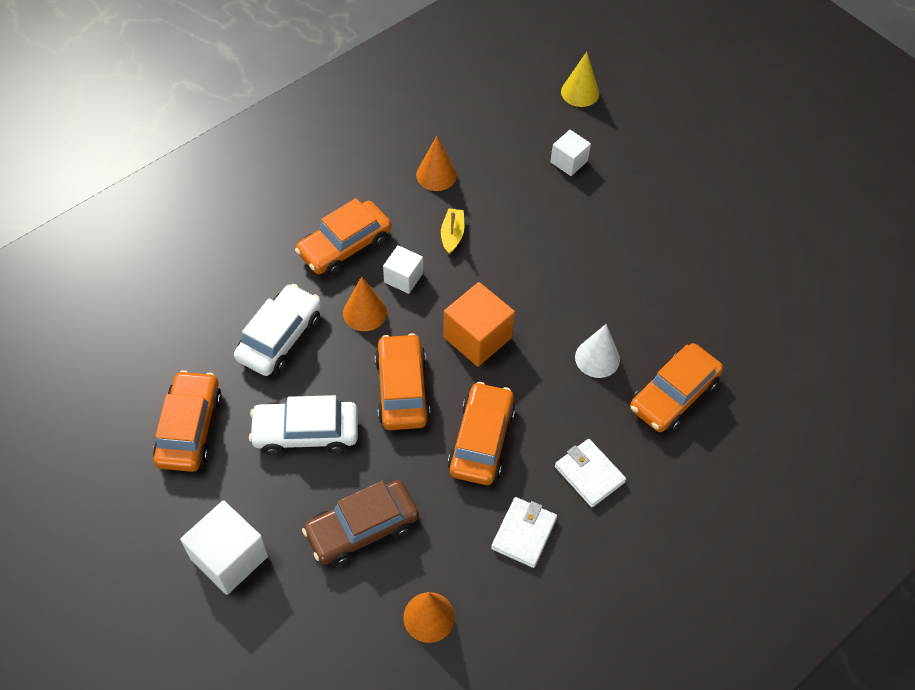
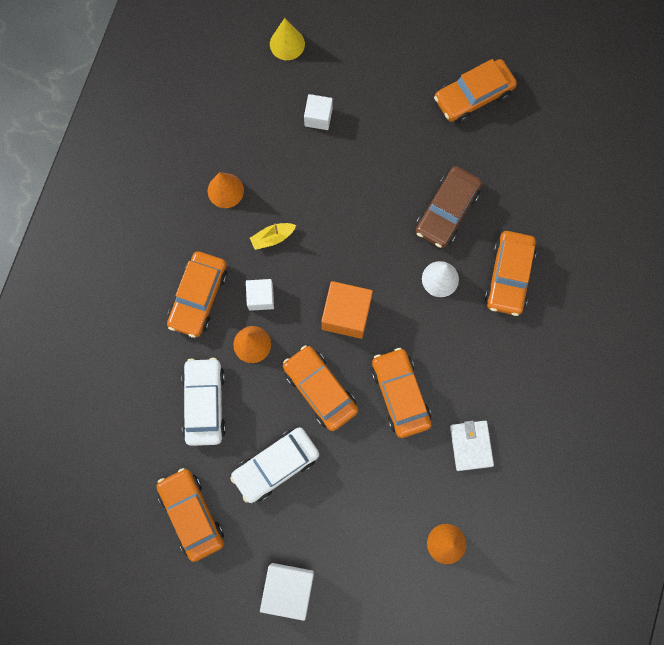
camera: 30 degrees left, 20 degrees up
brown car [302,480,419,566] -> brown car moved to [415,166,482,248]
yellow boat [441,208,464,254] -> yellow boat turned 90 degrees counterclockwise [250,223,296,250]
white wallet [555,439,626,507] -> none
none -> orange car [434,59,517,123]

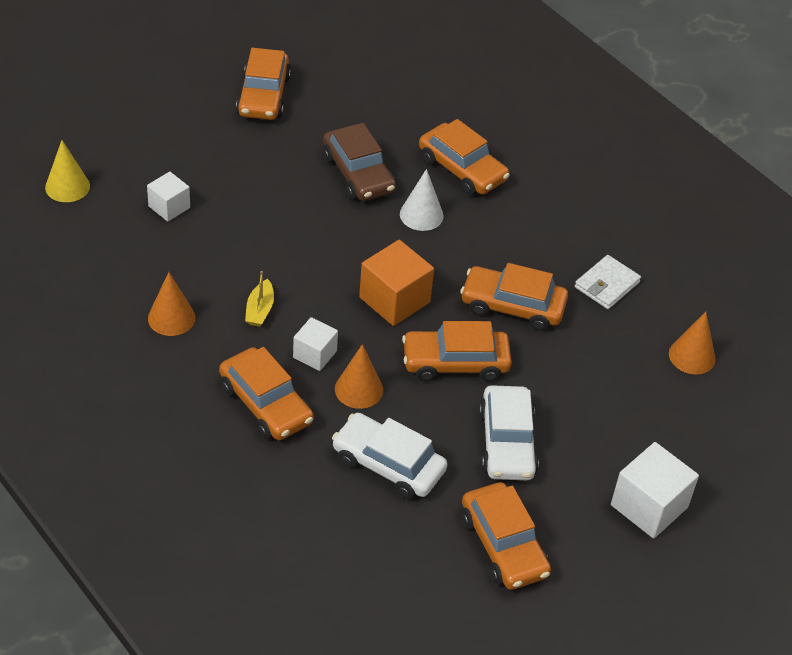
camera: 60 degrees left, 30 degrees down
orange car [157,468,224,562] -> orange car turned 120 degrees counterclockwise [462,482,551,590]
white wallet [450,421,494,471] -> white wallet turned 75 degrees counterclockwise [575,255,641,309]

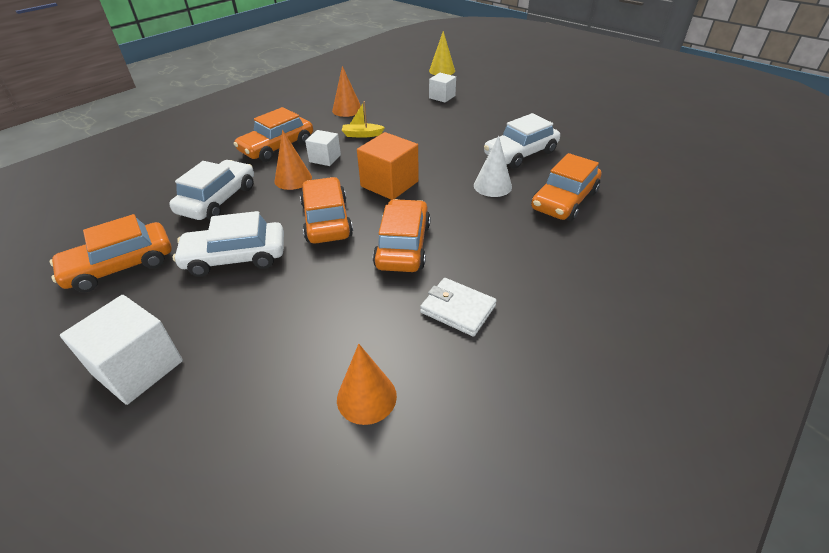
camera: 85 degrees right, 5 degrees down
orange car [236,48,291,120] -> none
brown car [323,123,396,201] -> white car [484,113,560,169]

